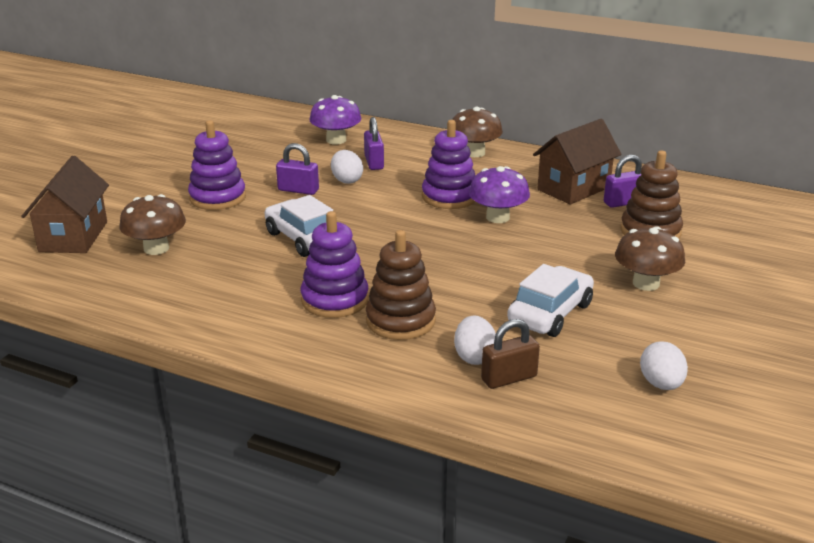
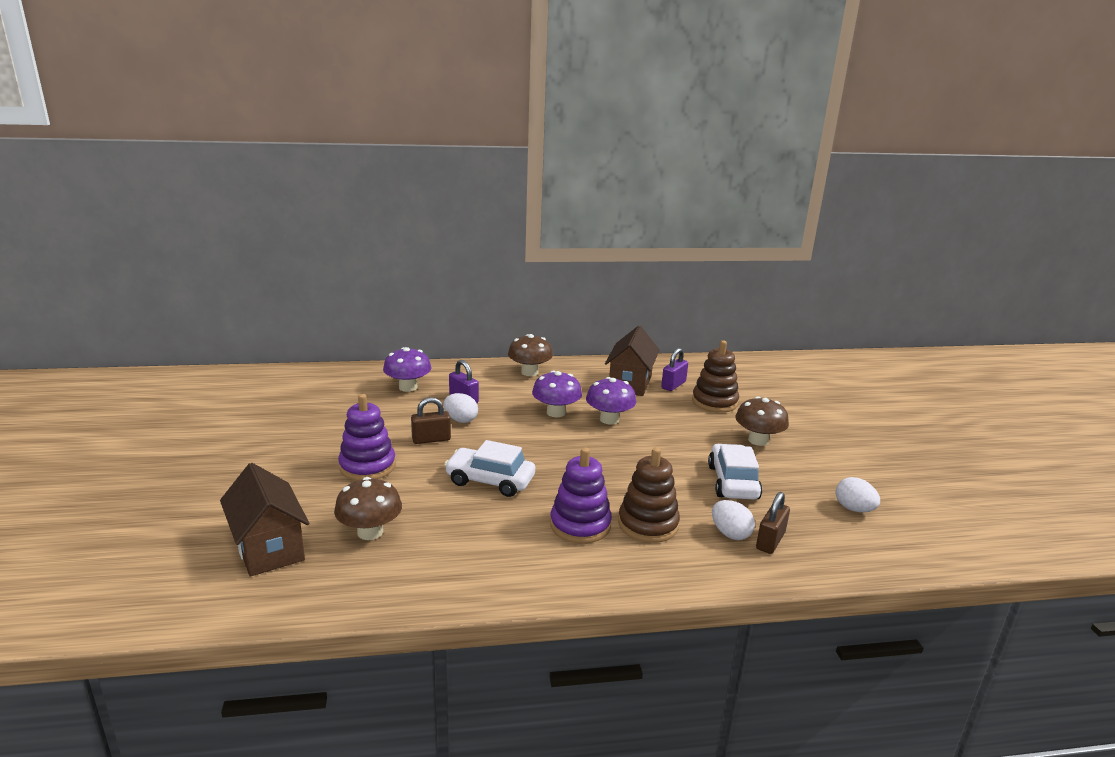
camera: 35 degrees left, 5 degrees down
purple padlock [276,143,319,195] -> brown padlock [411,397,451,444]
purple stacking toy [422,120,476,209] -> purple mushroom [532,371,582,417]

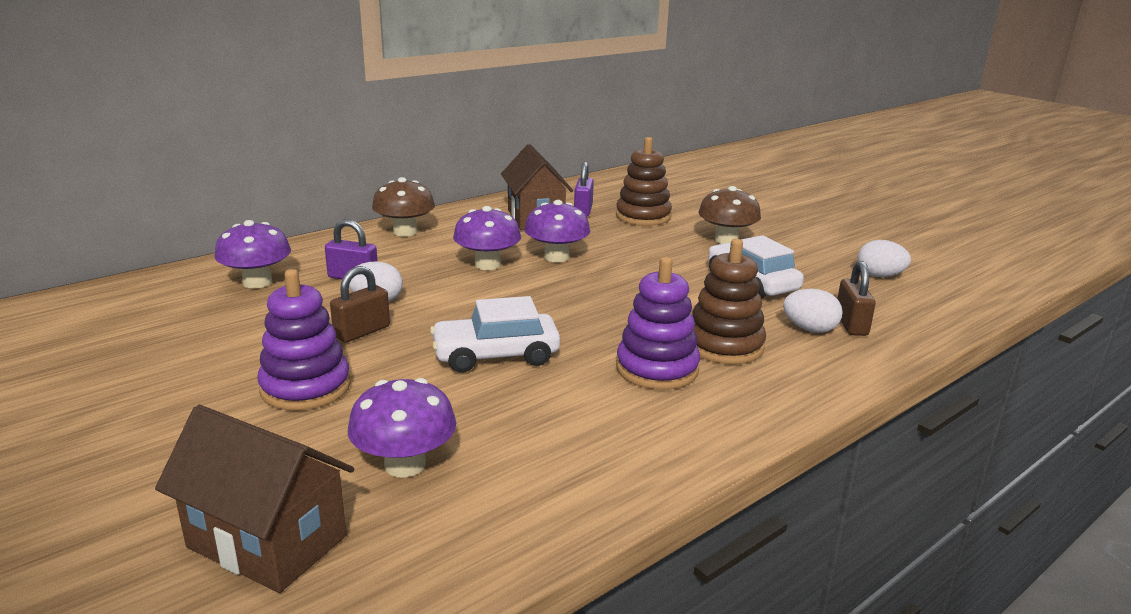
camera: 30 degrees left, 0 degrees up
brown mushroom [334,477,402,540] -> purple mushroom [348,378,456,478]

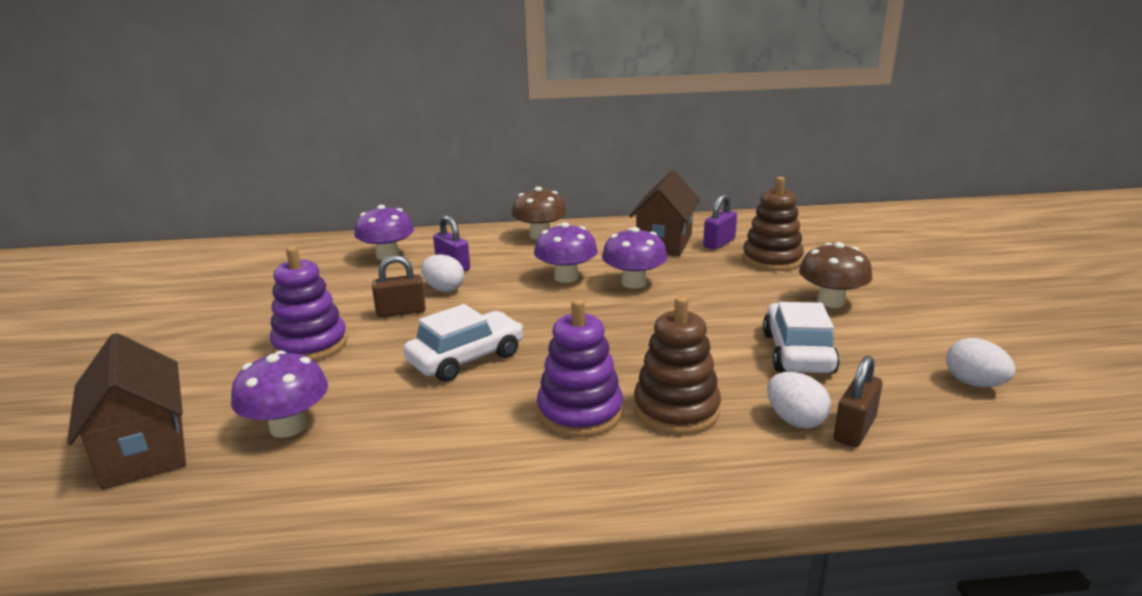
camera: 35 degrees right, 0 degrees up
white car [430,296,560,373] -> white car turned 120 degrees clockwise [403,304,523,382]

